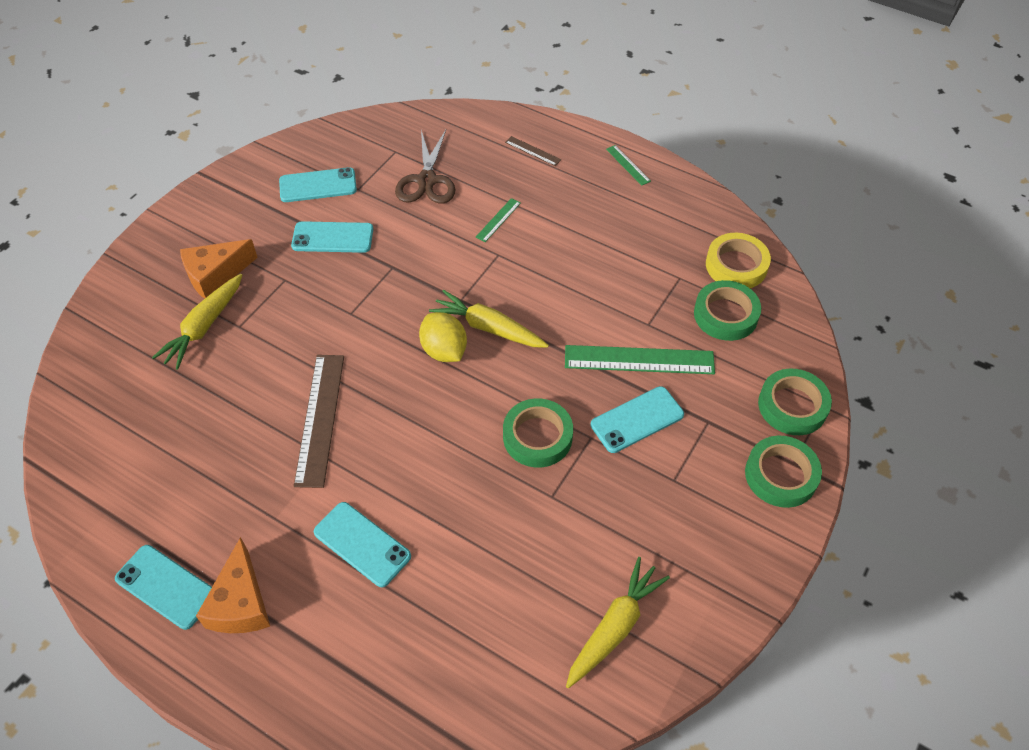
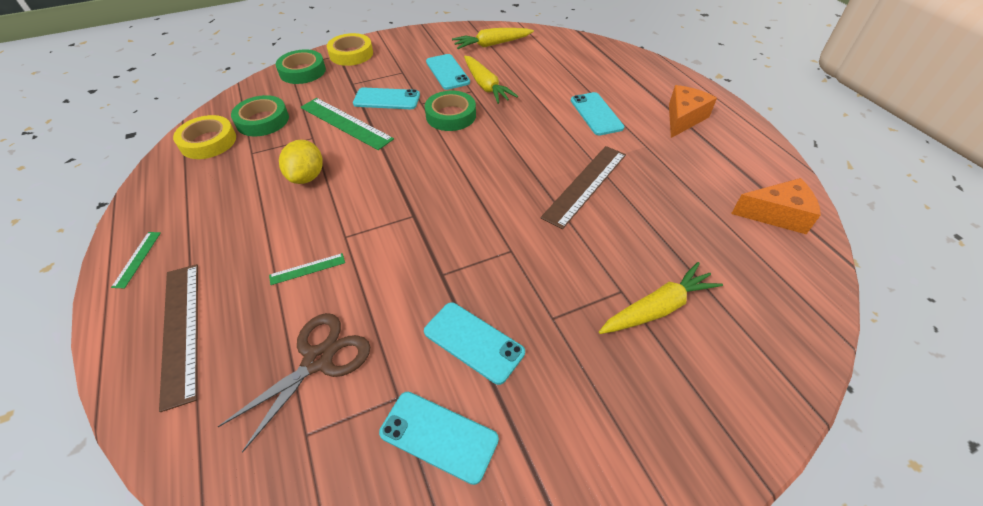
camera: 145 degrees left, 5 degrees down
turquoise phone [115,545,212,630] -> turquoise phone moved to [426,54,470,90]
orange cheese [180,239,258,299] -> orange cheese moved to [731,178,821,234]
yellow lemon [419,312,467,362] -> yellow lemon moved to [279,140,323,184]
yellow carrot [429,290,549,348] -> yellow carrot moved to [464,56,518,104]
brown ruler [505,136,561,166] -> brown ruler [159,264,198,412], size x2.08
green tape [745,435,822,508] -> yellow tape [327,33,373,66]

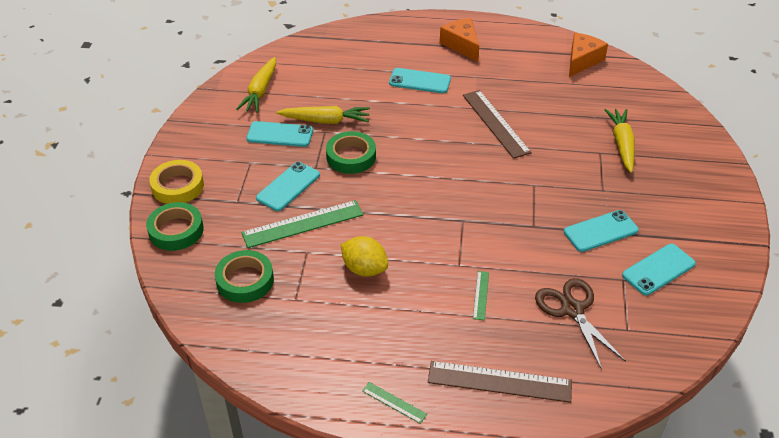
camera: 60 degrees left, 5 degrees down
yellow tape [173,115,236,159] -> none

